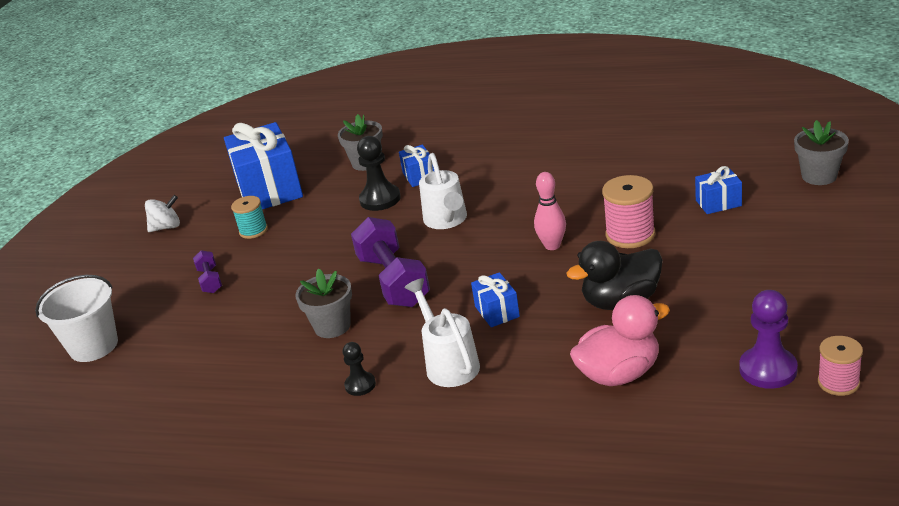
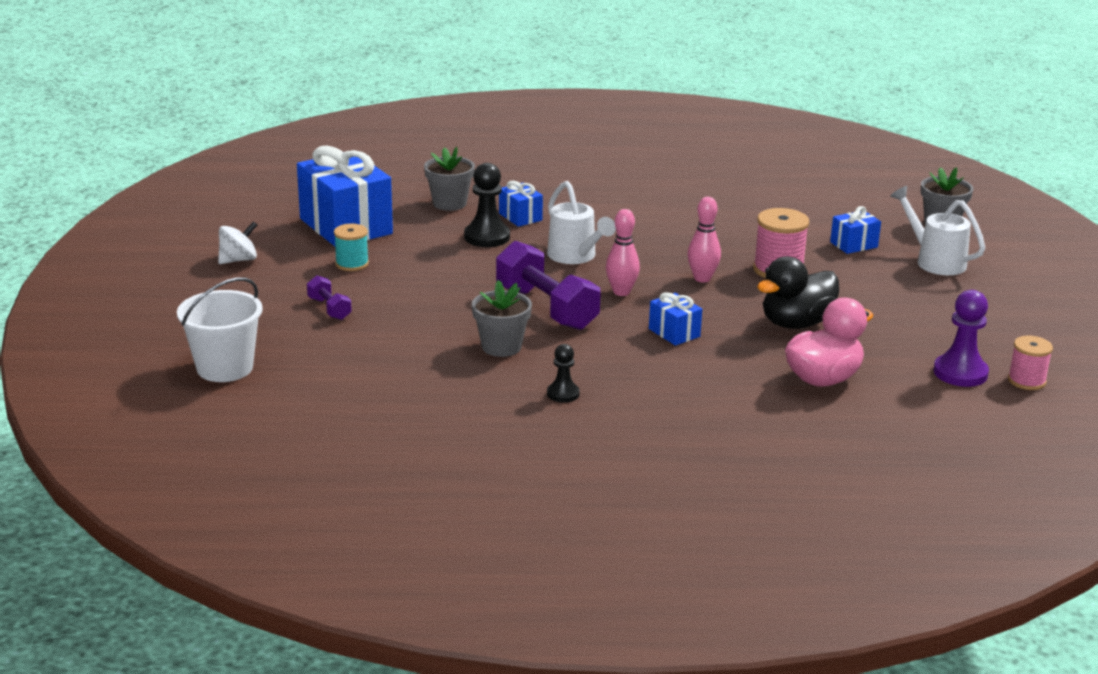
camera: 20 degrees left, 5 degrees down
white watering can [405,278,480,387] -> white watering can moved to [890,186,985,275]
none -> pink bowling pin [606,209,640,296]

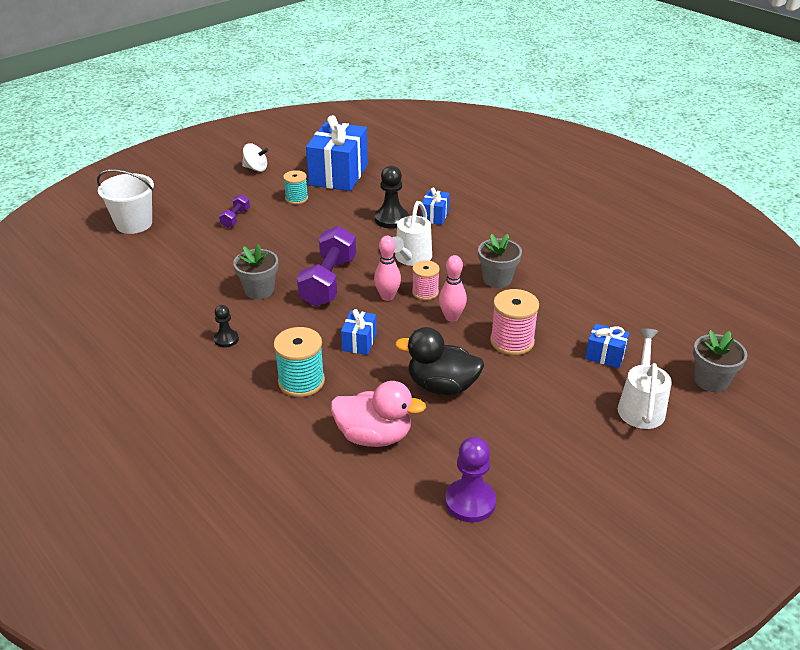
camera: 50 degrees right, 10 degrees up
grey flower pot [424,147,475,211] -> grey flower pot moved to [478,234,522,288]
pink spool [1008,336,1053,390] -> pink spool moved to [412,260,440,300]
none -> turquoise spool [273,327,325,397]

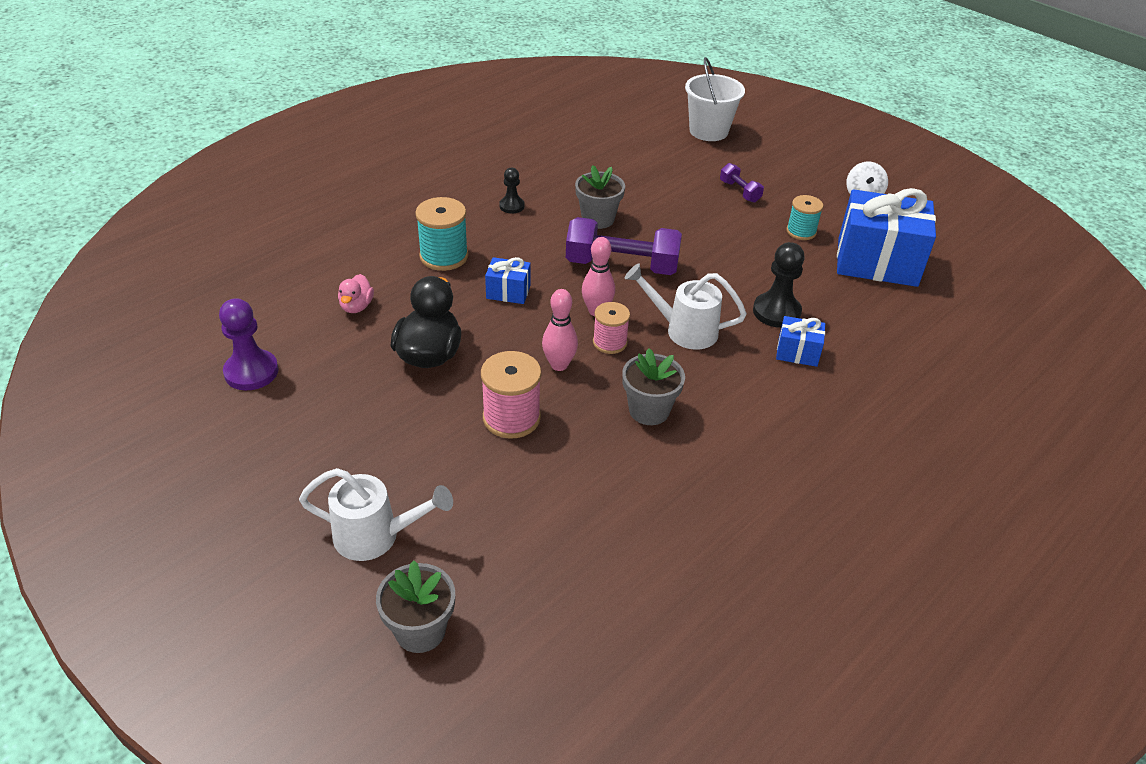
camera: 85 degrees right, 5 degrees up
purple dumbbell [219,194,250,228] -> purple dumbbell turned 45 degrees clockwise [720,163,764,203]
pink duck [331,381,426,447] -> pink duck [338,274,374,313], size x0.54
blue gift [585,324,629,368] -> none

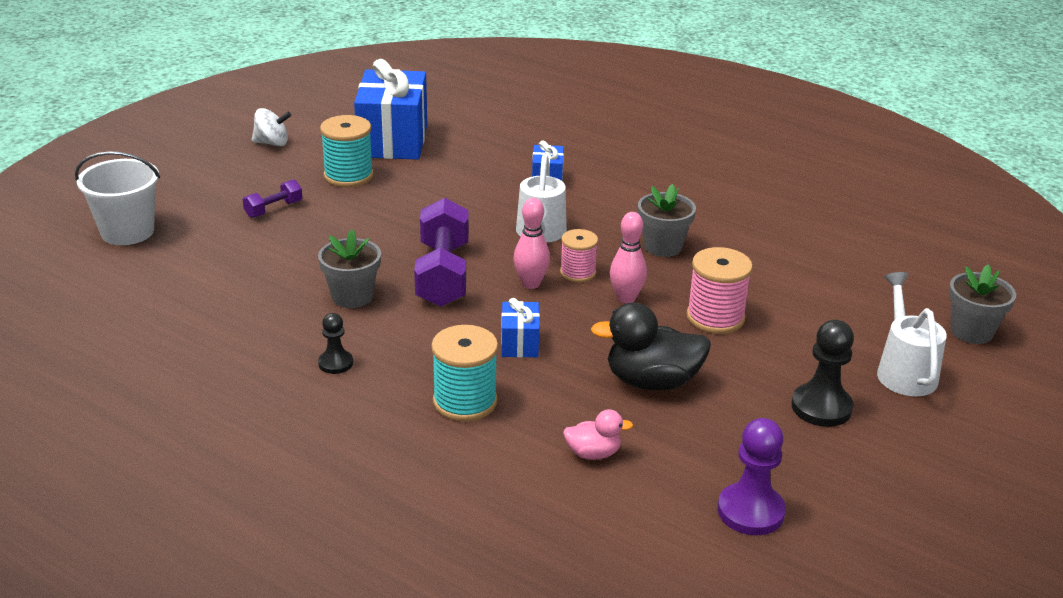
camera: 100 degrees left, 10 degrees down
black pawn [753,242,805,328] -> black pawn moved to [792,320,854,427]
turquoise spool [786,195,823,240] -> turquoise spool [320,115,374,187], size x1.53

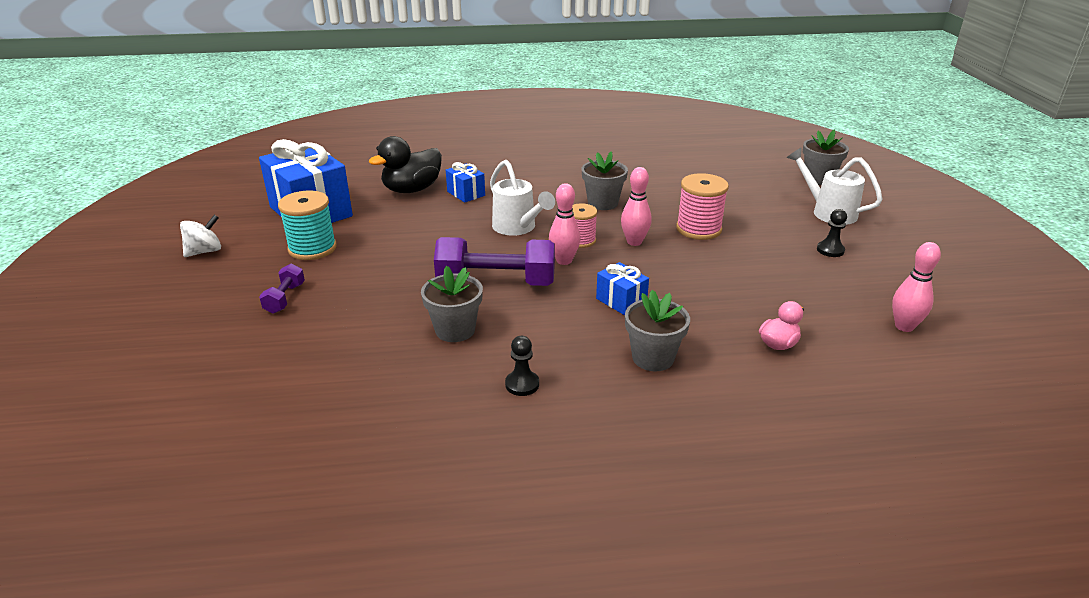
camera: 40 degrees left, 0 degrees up
white bucket [75,151,160,245] -> none
purple dumbbell [414,198,469,307] -> purple dumbbell turned 45 degrees counterclockwise [434,237,555,286]
turquoise spool [431,325,498,421] -> grey flower pot [625,290,690,371]
black duck [591,302,711,391] -> black duck moved to [369,136,442,193]
purple pawn [718,418,786,535] -> pink bowling pin [892,242,941,332]
black pawn [792,320,854,427] -> black pawn [817,209,847,257], size x0.59

